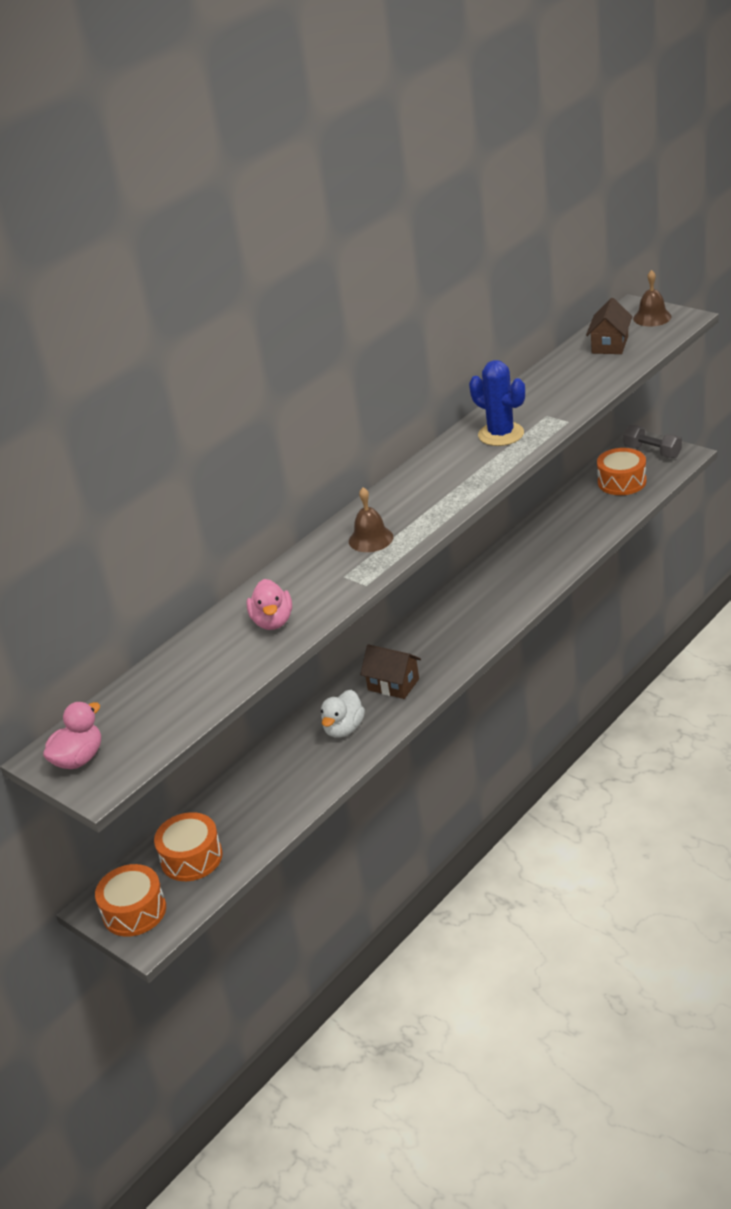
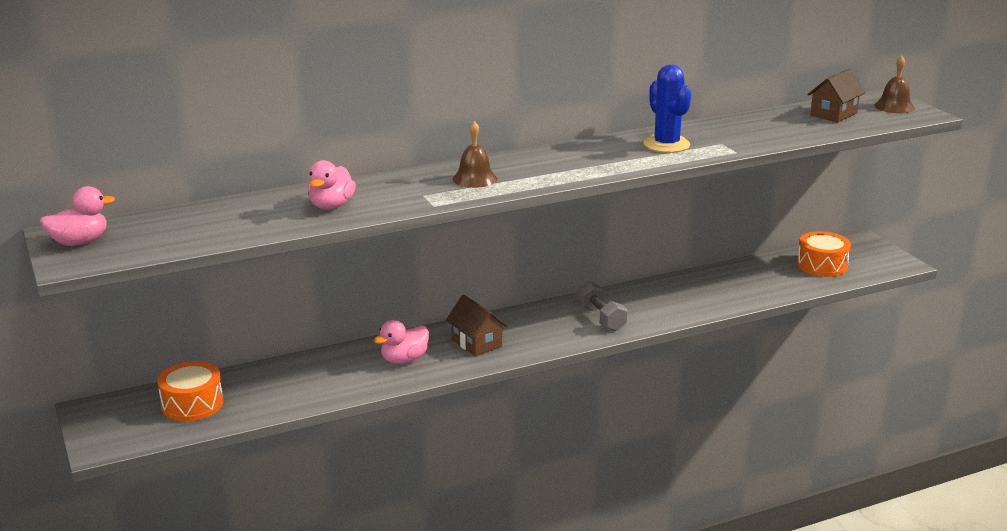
camera: 20 degrees right, 10 degrees down
orange drum [95,864,166,937] -> none
white duck [321,690,365,738] -> pink duck [374,320,429,364]
grey dumbbell [623,425,682,458] -> grey dumbbell moved to [576,281,627,331]

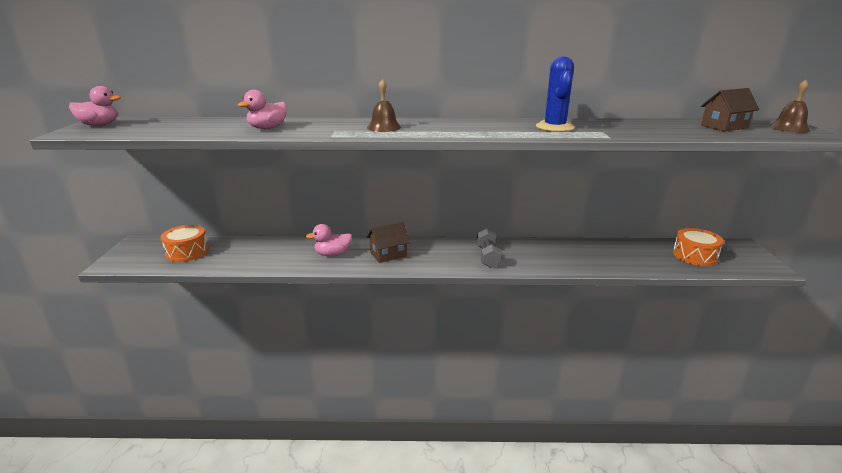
camera: 25 degrees right, 0 degrees up
brown house [446,295,507,356] -> brown house turned 75 degrees clockwise [367,222,410,263]

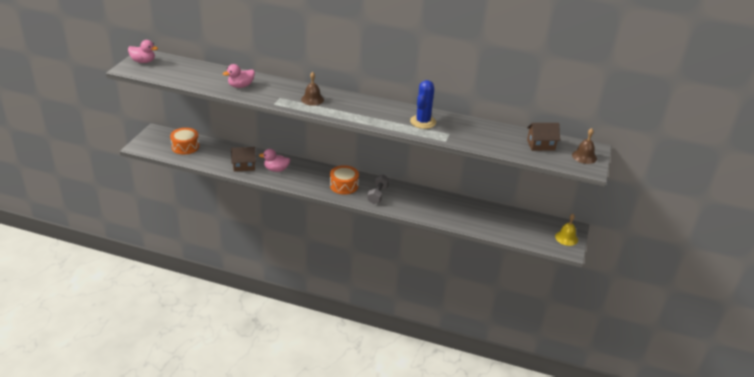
camera: 15 degrees right, 10 degrees up
brown house [367,222,410,263] -> brown house moved to [231,147,256,172]
orange drum [673,228,724,266] -> orange drum moved to [330,165,359,194]
none -> yellow bell [555,214,578,246]

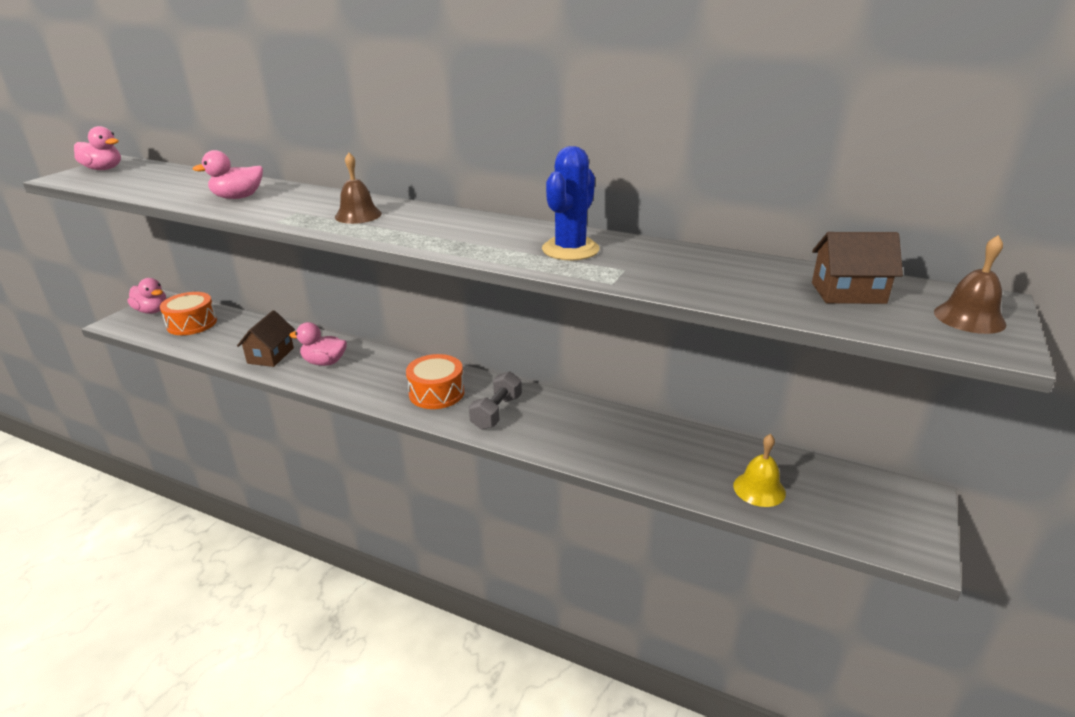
camera: 10 degrees right, 5 degrees down
brown house [231,147,256,172] -> brown house turned 75 degrees counterclockwise [237,310,295,367]
yellow bell [555,214,578,246] -> yellow bell moved to [733,434,786,507]
none -> pink duck [128,278,167,314]

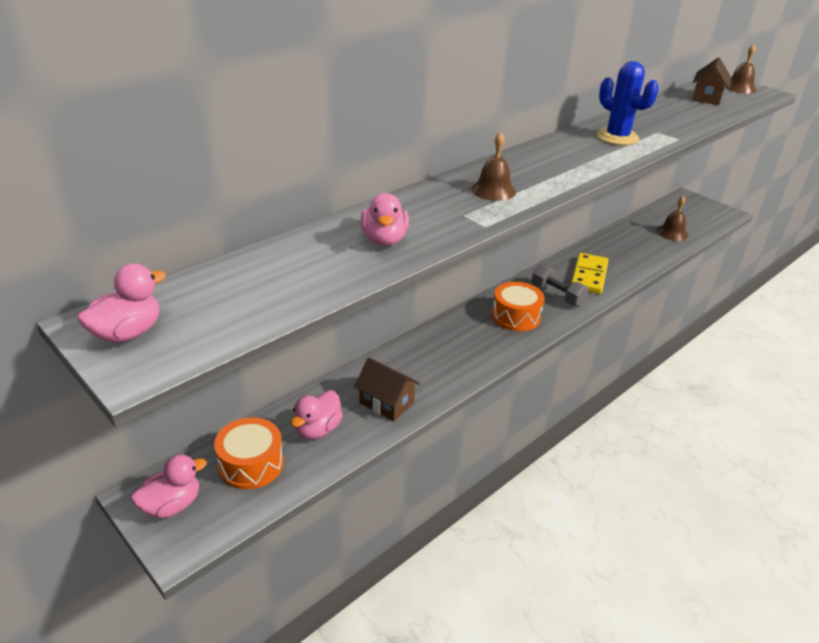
camera: 70 degrees left, 5 degrees up
pink duck [289,322,347,366] -> pink duck moved to [291,390,343,439]
yellow bell [733,434,786,507] -> brown bell [657,196,688,241]
none -> yellow domino [571,253,608,294]

